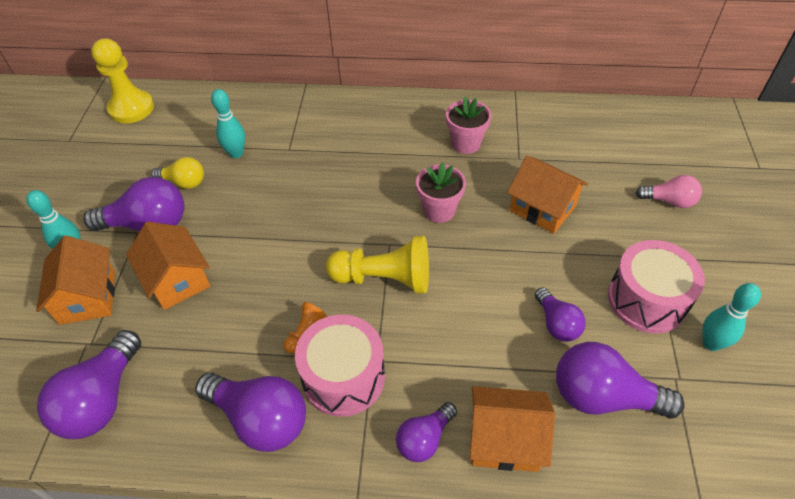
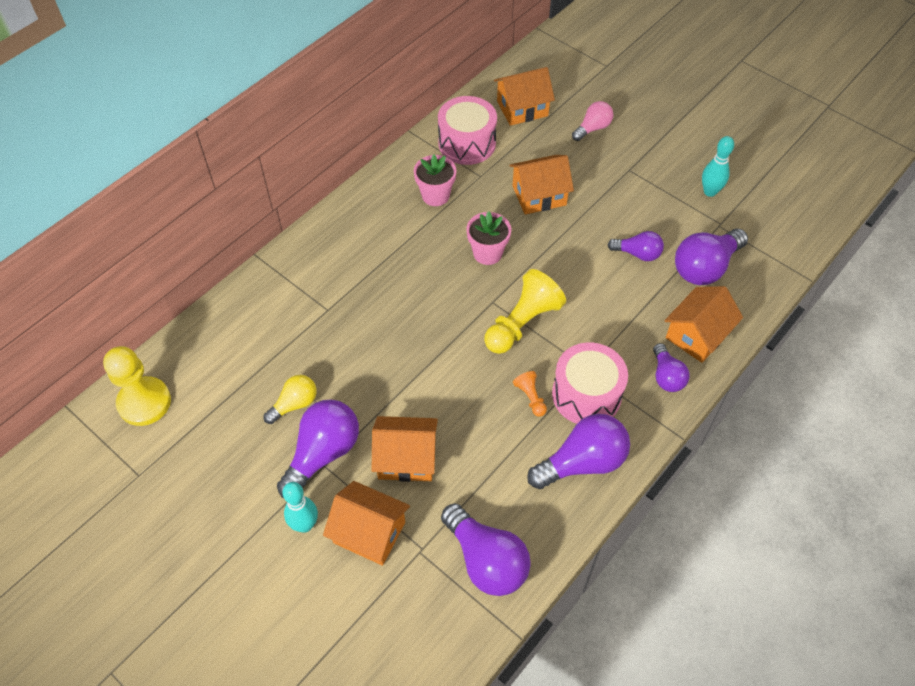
camera: 55 degrees left, 5 degrees up
turquoise bowling pin [211,89,245,158] -> none
pink drum [608,240,705,334] -> pink drum moved to [438,96,497,165]
none -> orange house [494,67,555,126]

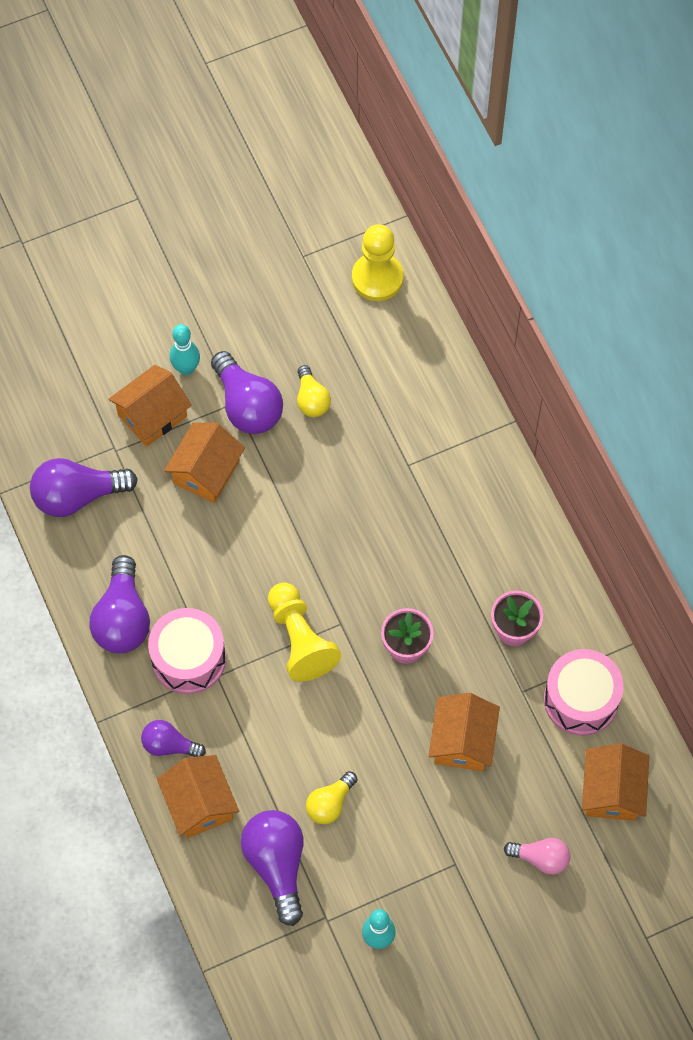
camera: 115 degrees right, 10 degrees up
orange pawn [513,371,547,417] -> none
pink light bulb [572,101,614,141] -> pink light bulb turned 60 degrees counterclockwise [504,838,570,875]
purple light bulb [607,231,664,261] -> yellow light bulb [306,771,357,824]

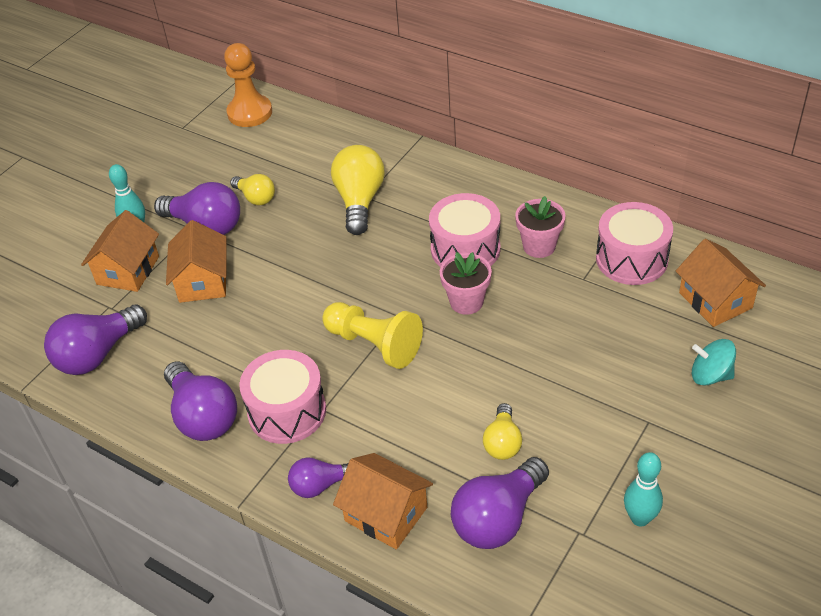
camera: 30 degrees left, 20 degrees down
purple light bulb [241,810,304,926] -> purple light bulb turned 90 degrees counterclockwise [451,457,549,549]
yellow pawn [352,224,403,301] -> orange pawn [224,43,272,127]
orange house [428,693,500,771] -> none
pink light bulb [504,838,570,875] -> turquoise spinning top [692,339,736,386]
none -> yellow light bulb [331,145,385,235]
none -> pink drum [429,193,500,267]

